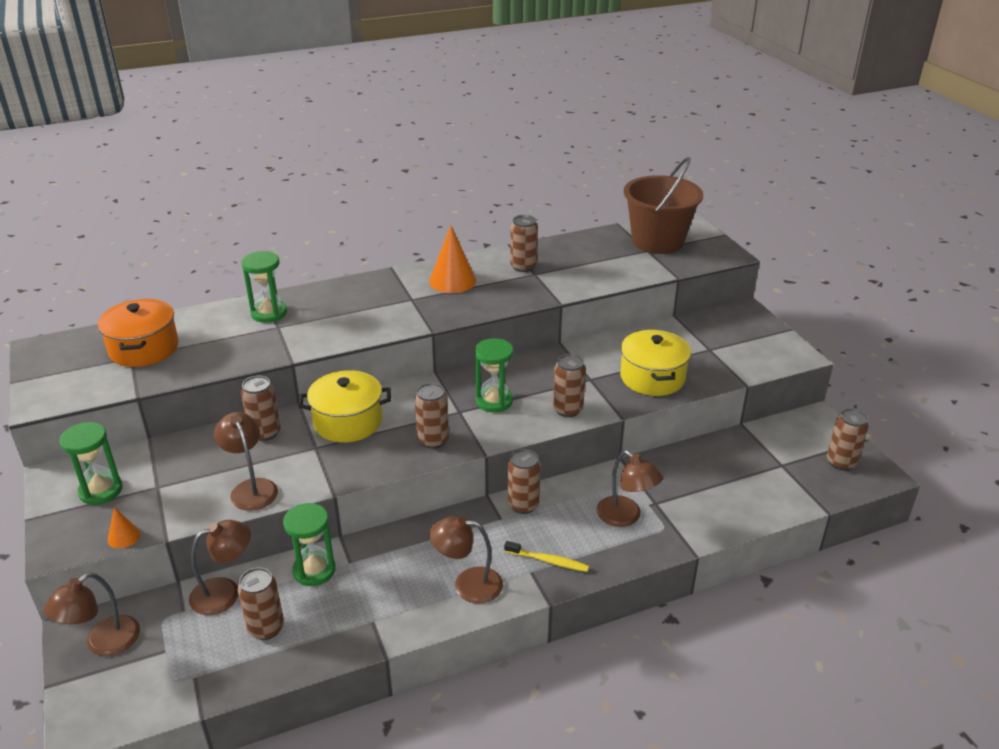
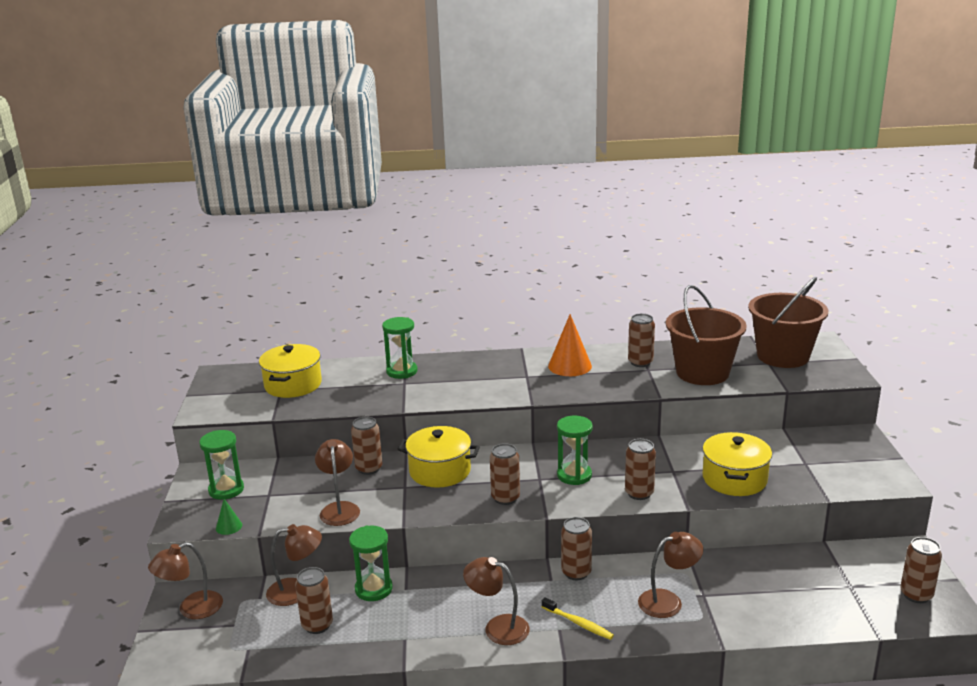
camera: 20 degrees right, 10 degrees down
orange pot [98,299,179,367] -> yellow pot [259,344,322,398]
orange cone [108,507,141,549] -> green cone [216,499,242,535]
brown lamp [596,450,663,527] -> brown lamp turned 90 degrees counterclockwise [638,532,703,618]
none -> brown bucket [666,285,747,385]

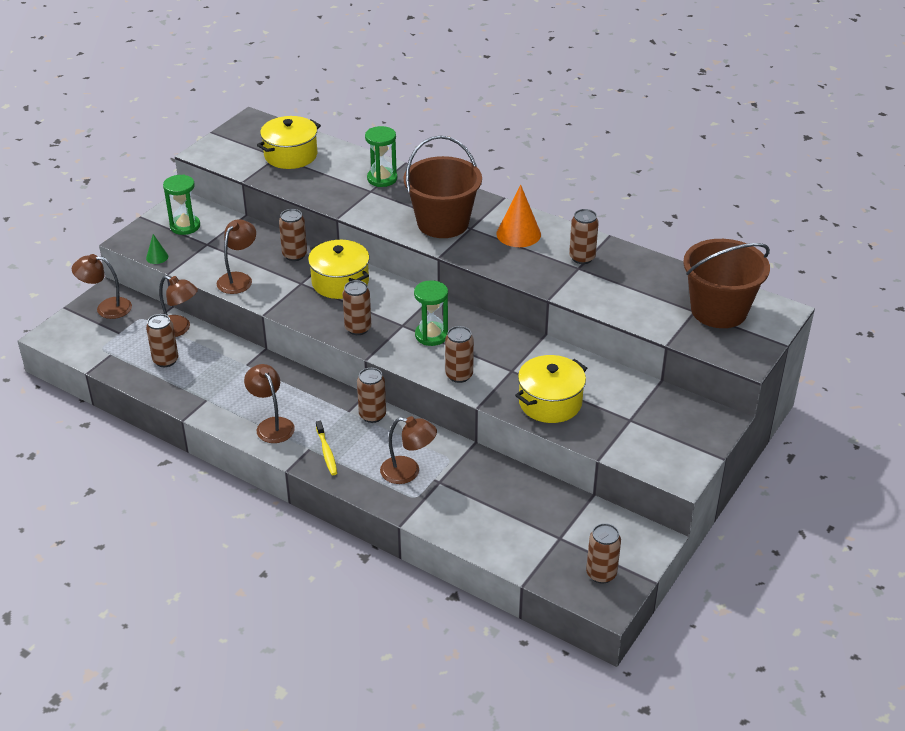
camera: 35 degrees right, 15 degrees up
green hourglass [349,525,393,601] -> none
brown bucket [666,285,747,385] -> brown bucket moved to [404,136,482,238]

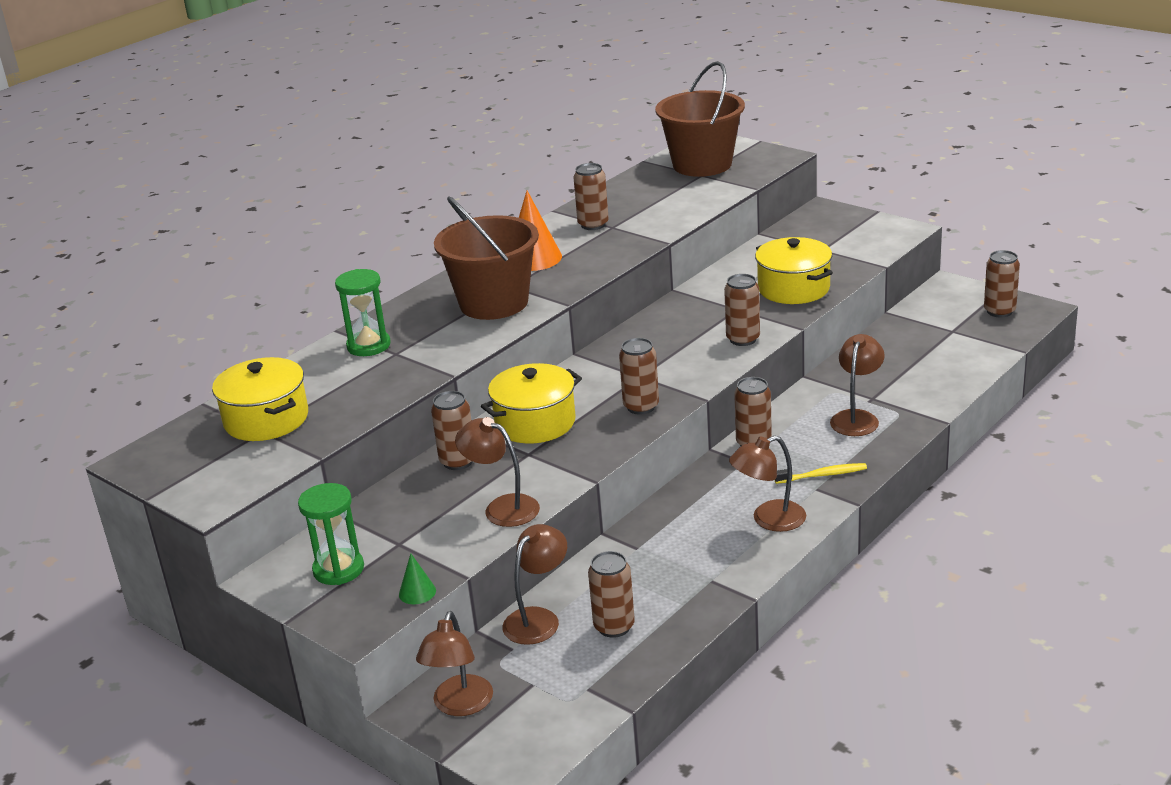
camera: 80 degrees left, 10 degrees down
green hourglass [414,280,448,346] -> none

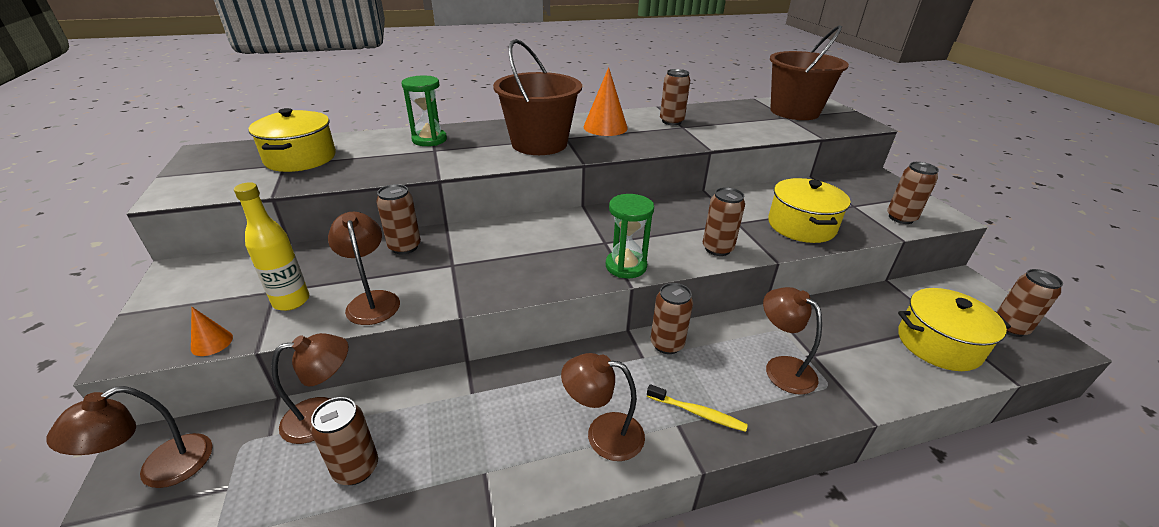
camera: 30 degrees right, 5 degrees up
green hourglass [298,483,364,585] -> green hourglass moved to [606,194,654,278]
green cone [399,553,436,604] -> orange cone [191,307,233,356]
yellow pot [481,363,582,444] -> yellow pot moved to [898,288,1011,371]
brown can [619,338,659,415] -> brown can moved to [887,162,939,224]
brown lamp [830,334,885,436] -> brown lamp turned 90 degrees counterclockwise [763,287,822,395]
none -> yellow bottle [234,182,309,311]

